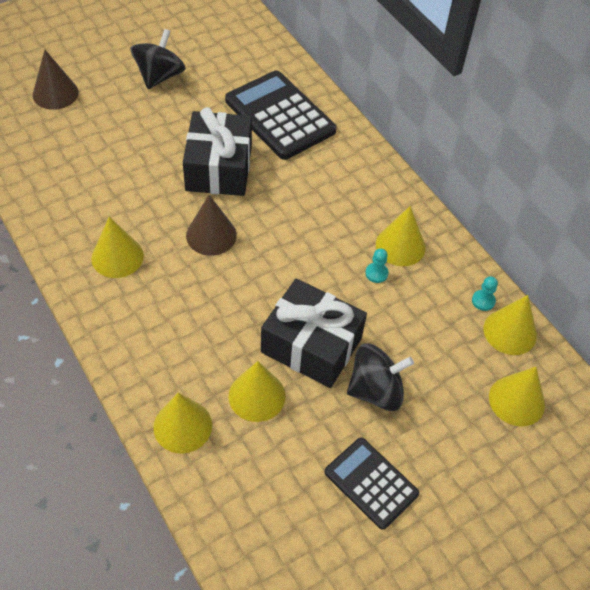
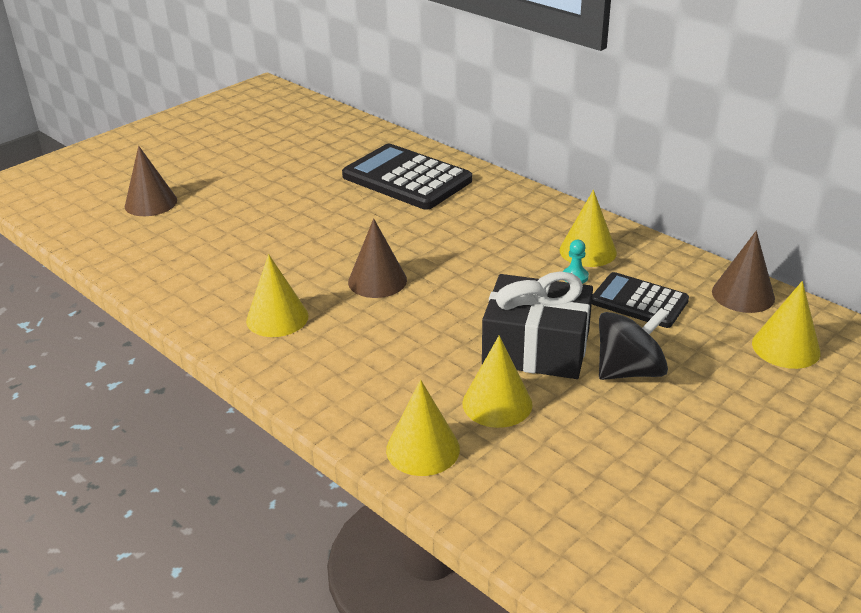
camera: 10 degrees left, 20 degrees down
black spinning top [130,29,186,89] -> none
black gift [183,107,252,196] -> none
black calculator [325,438,419,530] -> black calculator moved to [592,272,689,328]
turquoise pawn [472,277,498,311] -> none
yellow cone [484,295,537,355] -> brown cone [712,231,775,313]

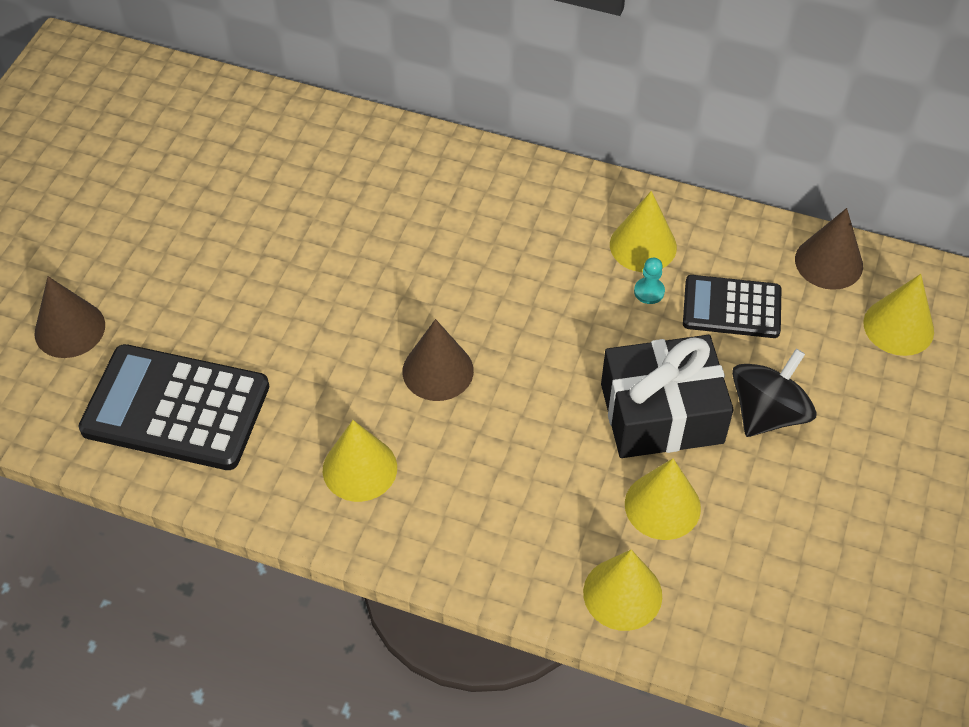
camera: 25 degrees left, 20 degrees up
black calculator [342,144,472,210] -> black calculator moved to [78,344,269,470]

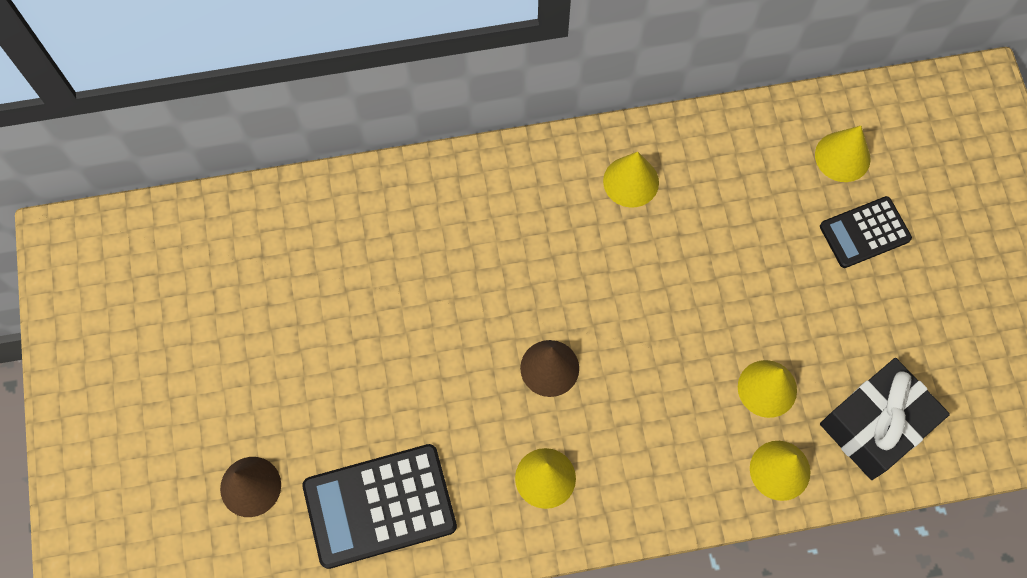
camera: 30 degrees left, 15 degrees up
black gift [601,335,734,458] -> black gift moved to [820,358,950,480]
turquoise pawn [634,258,665,304] -> none
black calculator [683,275,781,338] -> black calculator moved to [820,196,912,268]
black spinning top [732,349,817,437] -> none
brown cone [795,208,863,290] -> none

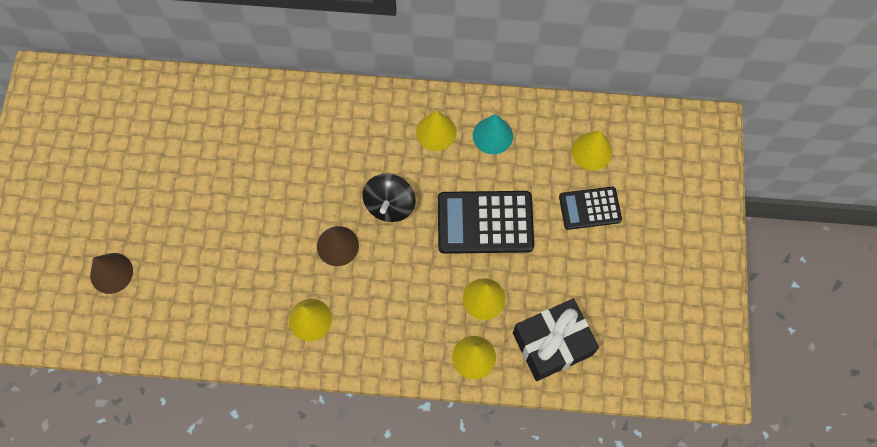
camera: 15 degrees right, 0 degrees up
black calculator [303,444,457,569] -> black calculator moved to [438,191,534,254]
none -> black spinning top [362,173,415,222]
none -> turquoise cone [473,114,513,154]

